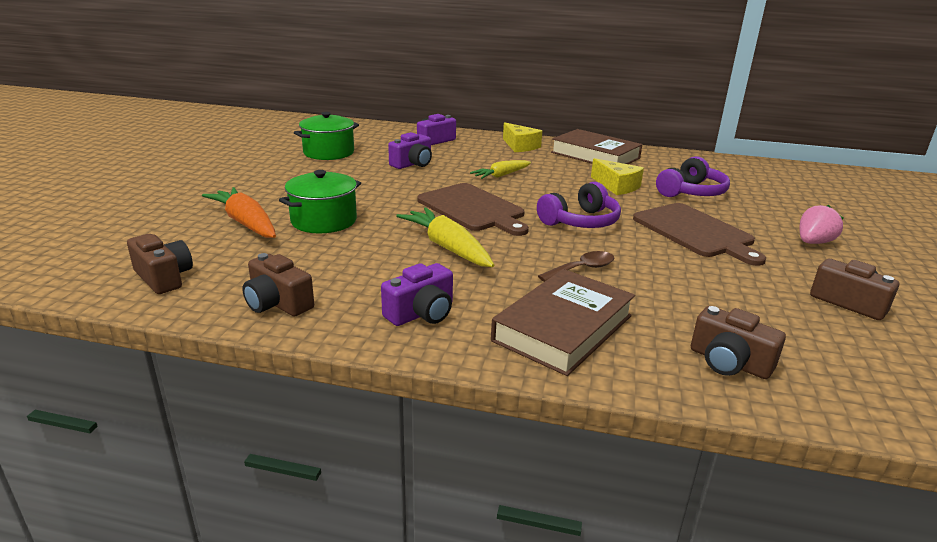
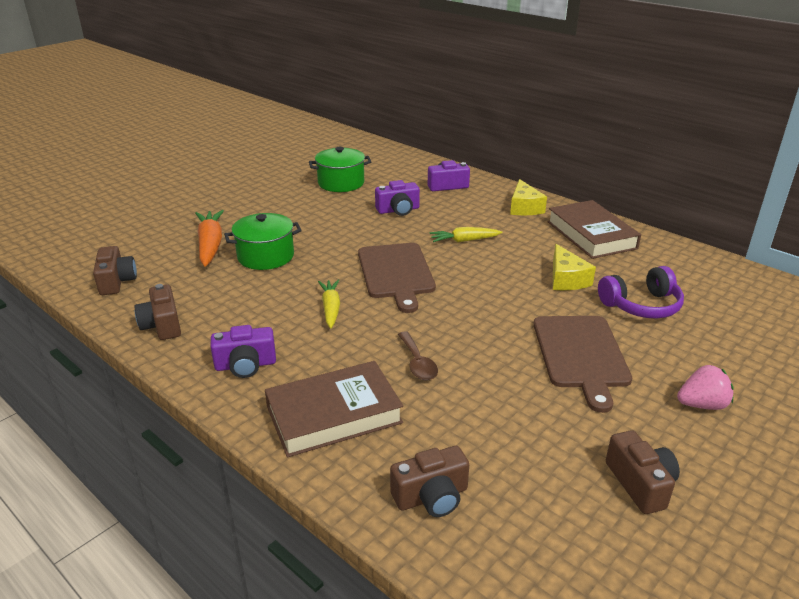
camera: 30 degrees right, 5 degrees up
yellow carrot [396,207,494,267] -> yellow carrot [318,280,340,329], size x0.65
purple headphones [537,182,621,228] -> none
brown spoon [538,251,614,282] -> brown spoon turned 75 degrees clockwise [398,332,438,381]
brown camera [691,306,786,379] -> brown camera turned 90 degrees counterclockwise [390,446,469,517]

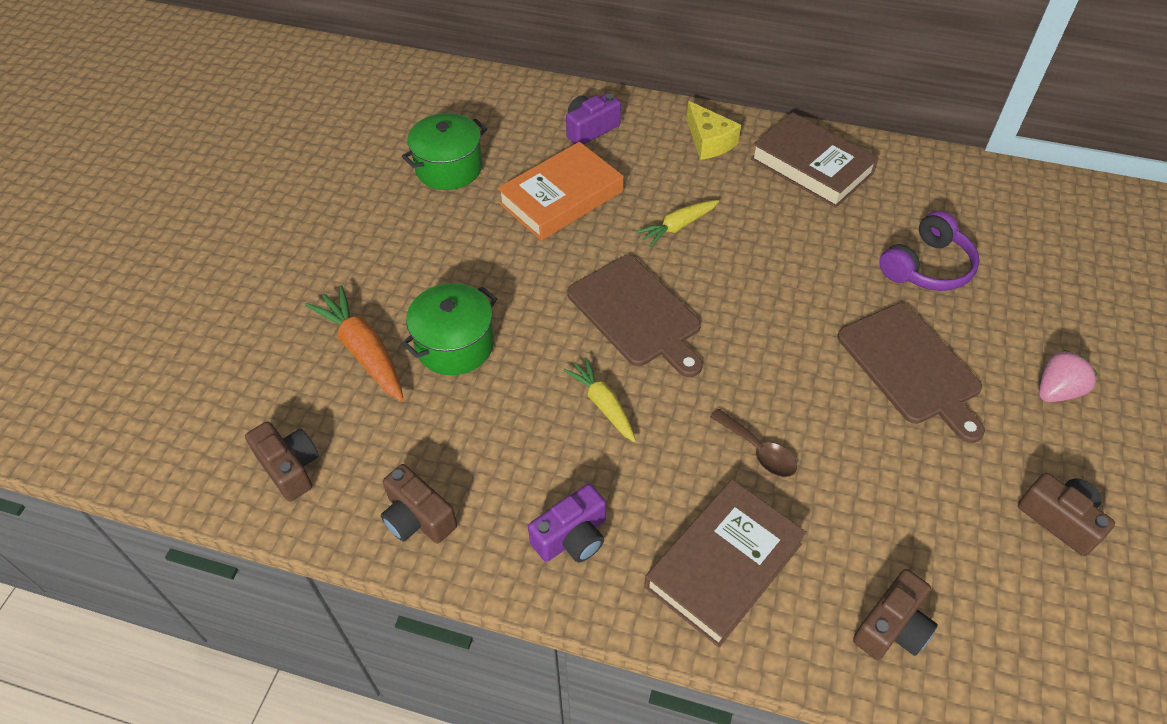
camera: 25 degrees left, 20 degrees up
purple camera [375,180,420,216] -> orange book [497,142,624,241]
yellow cheese [553,244,596,290] -> none

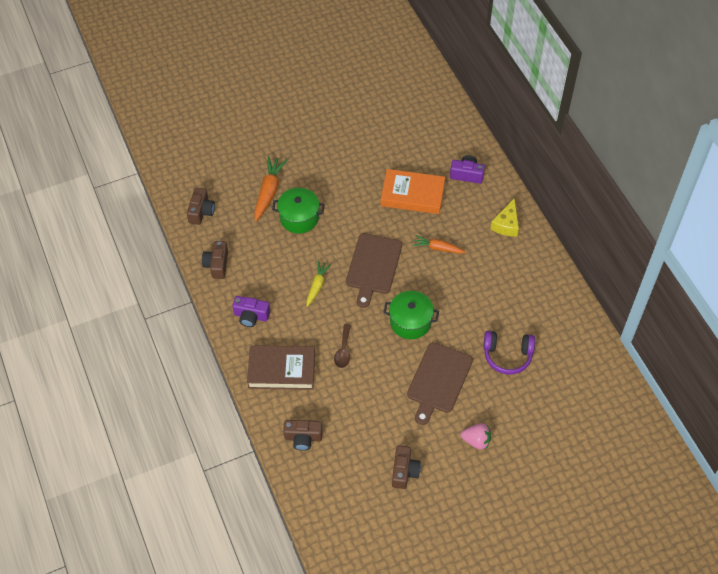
camera: 50 degrees right, 5 degrees up
green pot [402,113,487,190] -> green pot moved to [383,291,439,339]
yellow carrot [636,200,719,247] -> orange carrot [412,235,466,254]
brown book [751,112,879,208] -> none

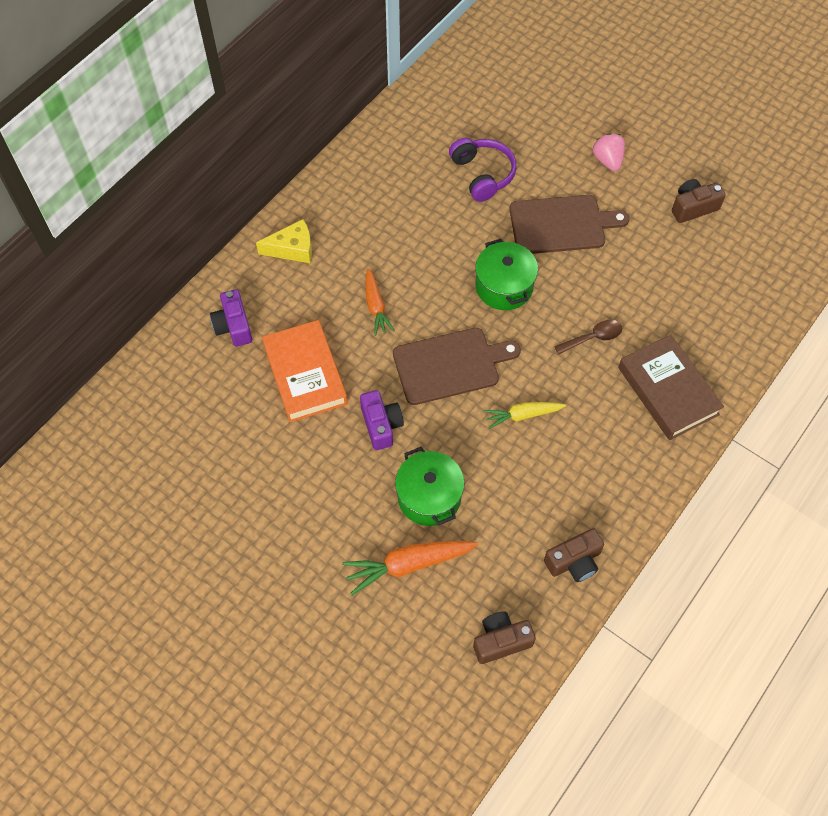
camera: 120 degrees left, 5 degrees up
purple camera [232,296,270,327] -> purple camera moved to [360,390,404,450]
brown camera [283,420,323,451] -> none

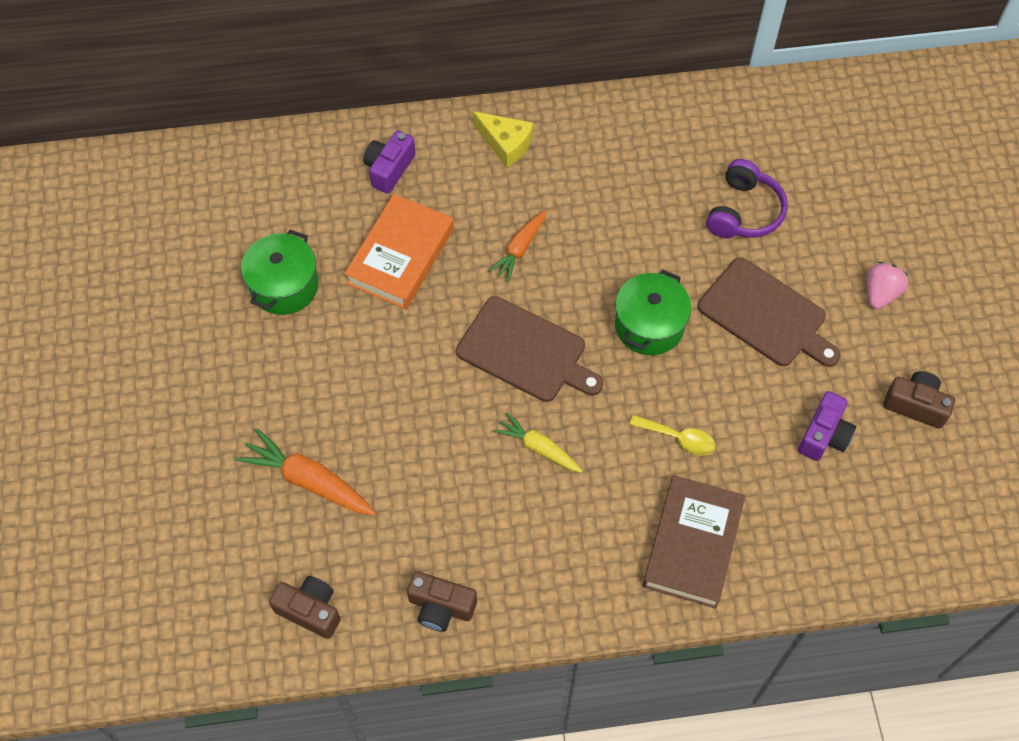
camera: 45 degrees right, 0 degrees up
purple camera [360,390,404,450] -> purple camera moved to [798,391,856,461]
green pot [395,447,465,526] -> green pot moved to [241,230,319,315]
brown spoon [554,320,622,355] -> yellow spoon [629,414,715,456]

